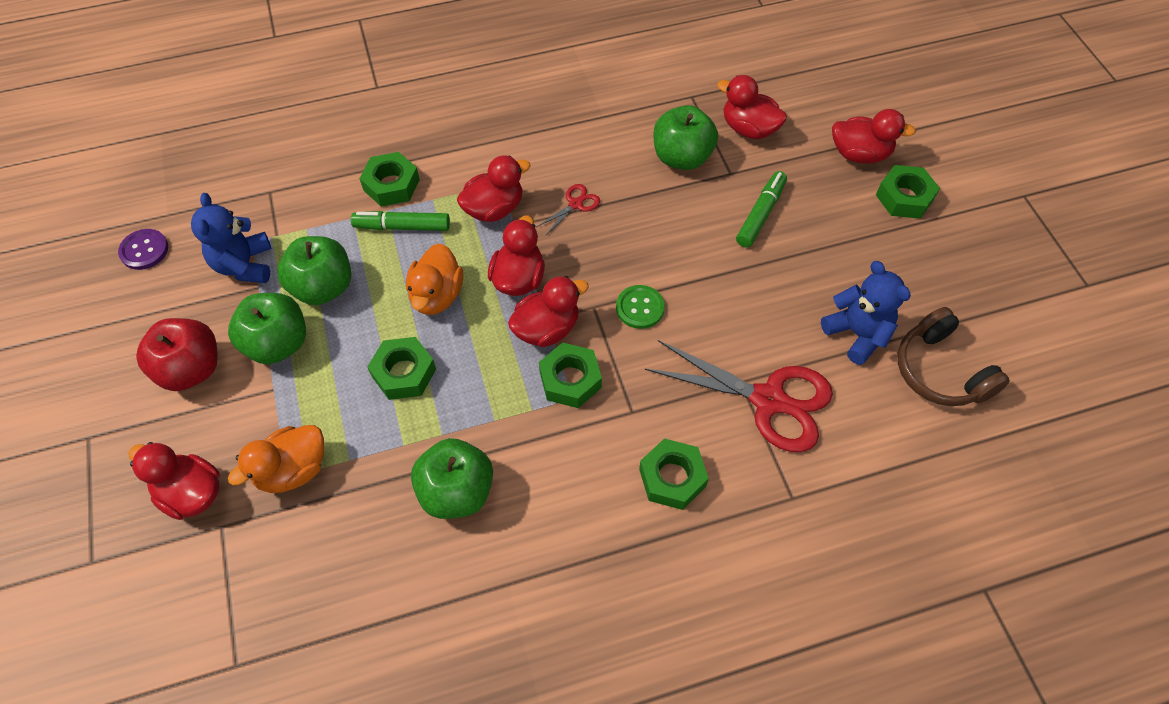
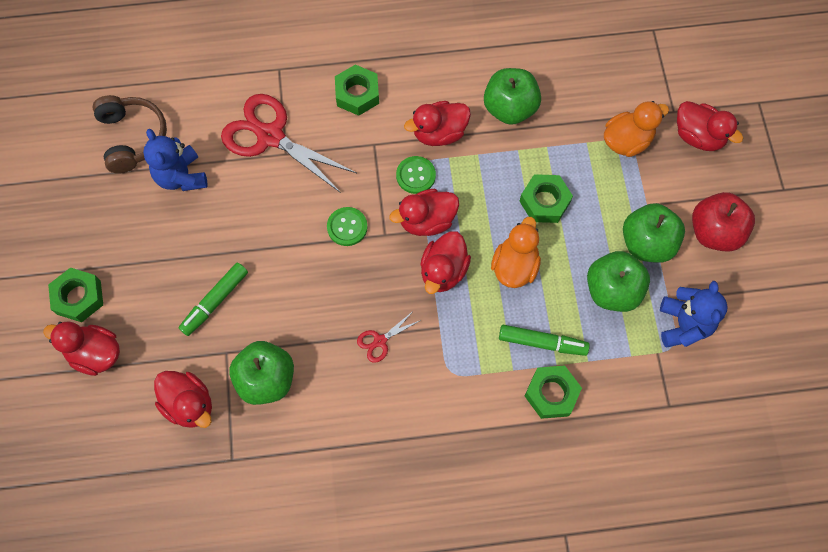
camera: 170 degrees left, 10 degrees up
purple button [118,229,168,270] -> none
red duck [457,155,531,222] -> red duck moved to [404,101,471,146]
green nut [539,342,602,408] -> green button [396,156,436,194]

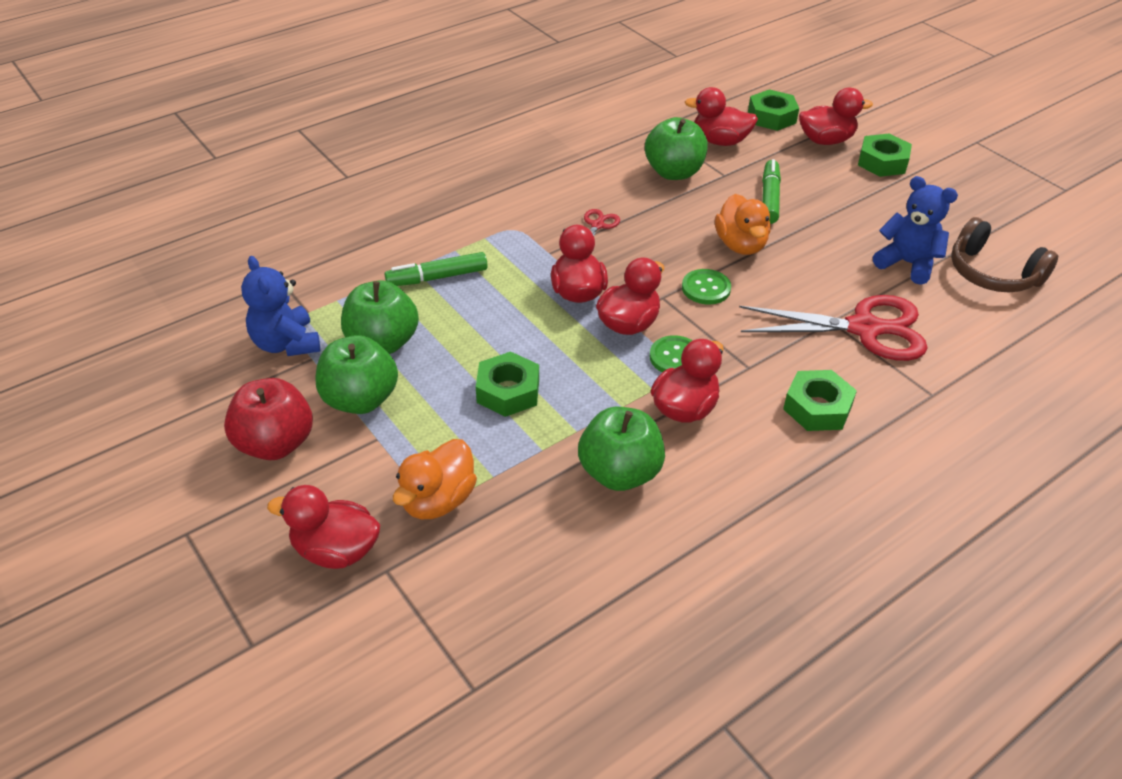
camera: 150 degrees right, 25 degrees down
orange duck [491,217,541,288] -> orange duck moved to [715,194,771,255]
green nut [525,366,582,419] -> green nut moved to [748,89,799,131]

